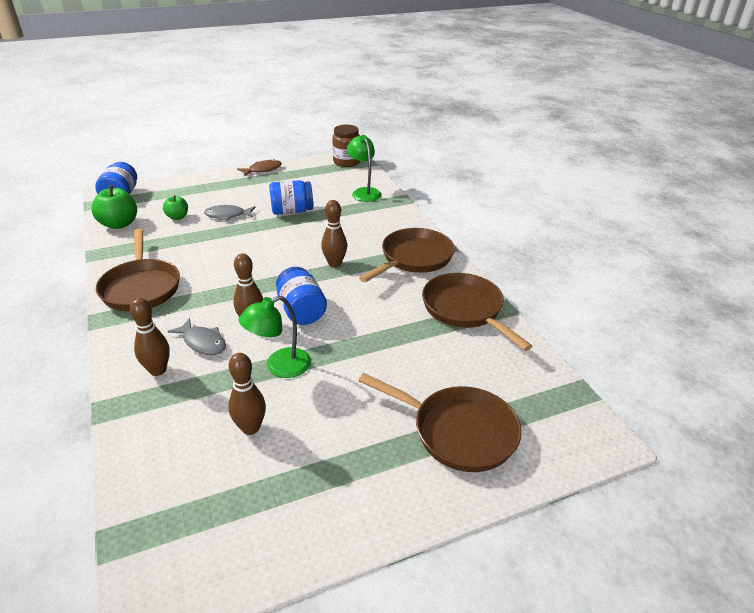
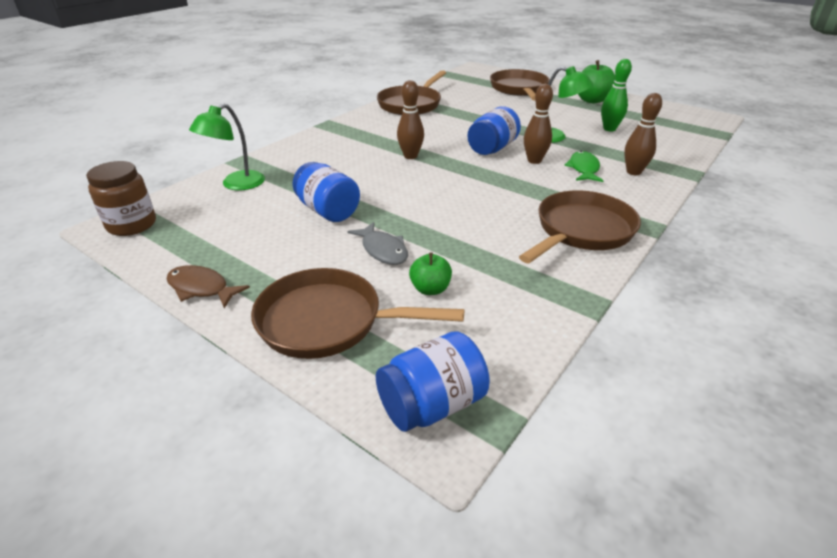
camera: 120 degrees left, 0 degrees up
green apple [91,185,137,229] -> green apple moved to [578,60,615,104]
grey fish [168,318,226,355] -> green fish [564,151,604,182]
brown bowling pin [228,353,266,435] -> green bowling pin [601,59,632,131]
brown pan [359,228,455,283] -> brown pan moved to [251,268,464,359]

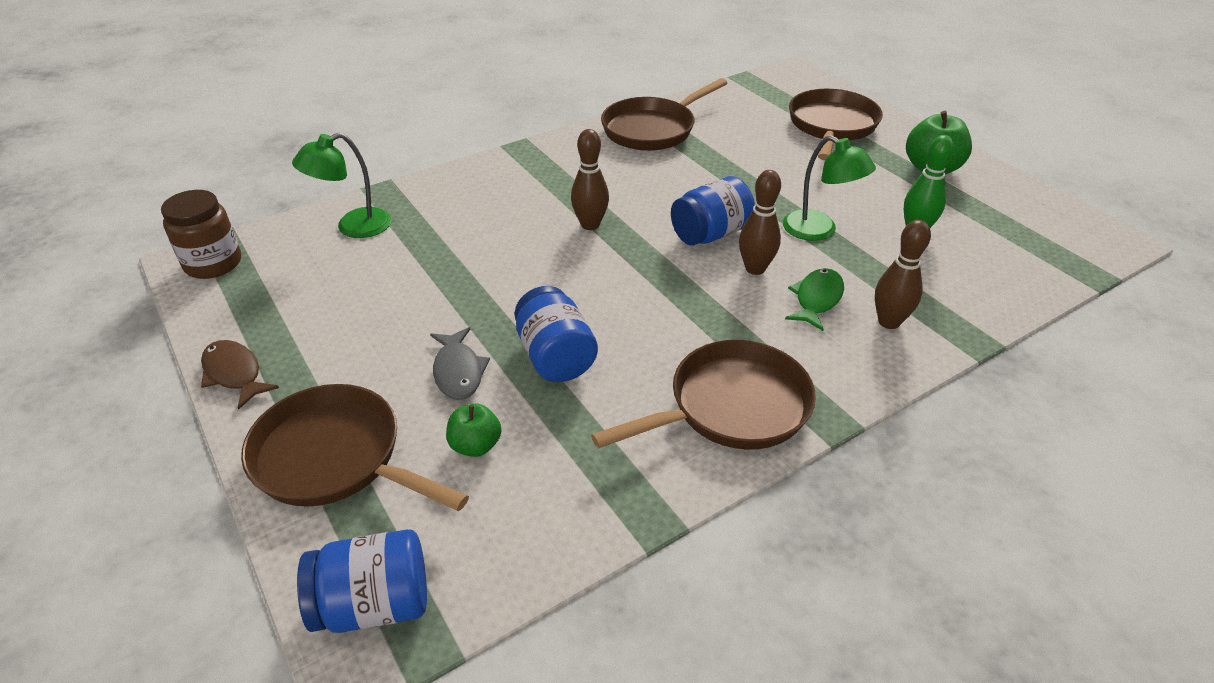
camera: 20 degrees right, 5 degrees up
blue jar [293,162,360,222] -> blue jar moved to [514,286,598,382]

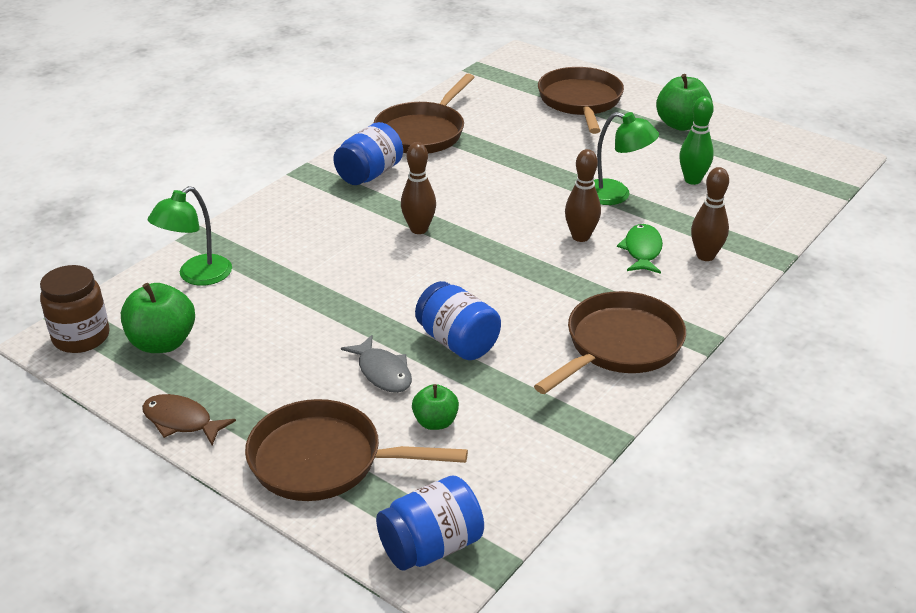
camera: 20 degrees left, 5 degrees down
blue jar [671,176,755,245] -> blue jar moved to [333,122,403,185]
none -> green apple [121,283,195,353]

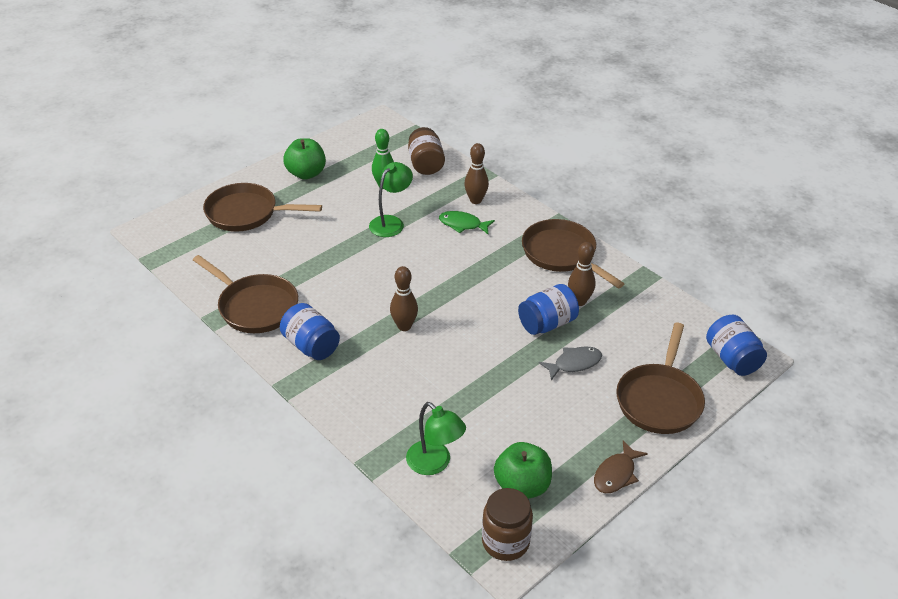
camera: 80 degrees left, 5 degrees up
green apple [412,384,459,430] -> none
brown bowling pin [565,149,601,242] -> brown bowling pin moved to [568,242,596,306]
none -> brown jar [408,127,445,175]

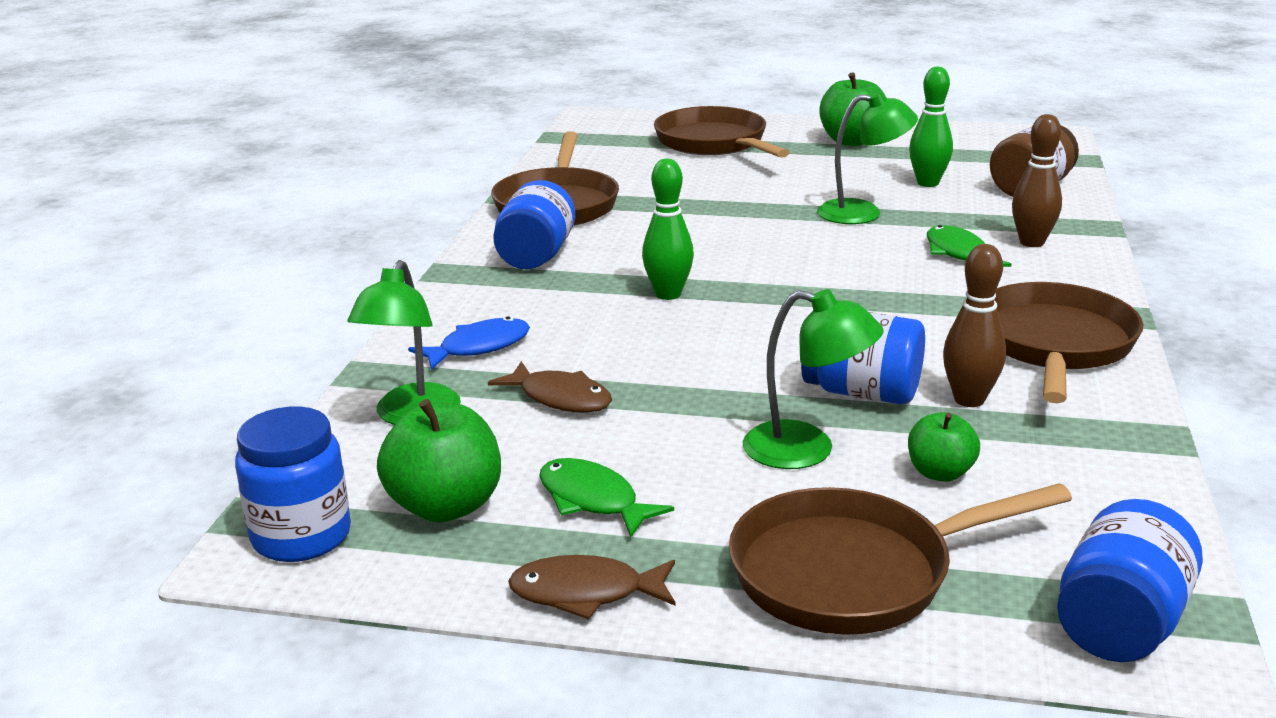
camera: 55 degrees right, 15 degrees down
brown bowling pin [390,266,418,331] -> green bowling pin [642,158,694,300]
brown jar [482,488,533,561] -> blue jar [235,407,351,562]
grey fish [539,346,602,381] -> green lamp [743,289,884,469]
none -> blue fish [408,316,530,370]
none -> brown fish [488,361,612,412]
none -> green fish [539,458,674,538]
none -> green apple [908,412,980,482]

